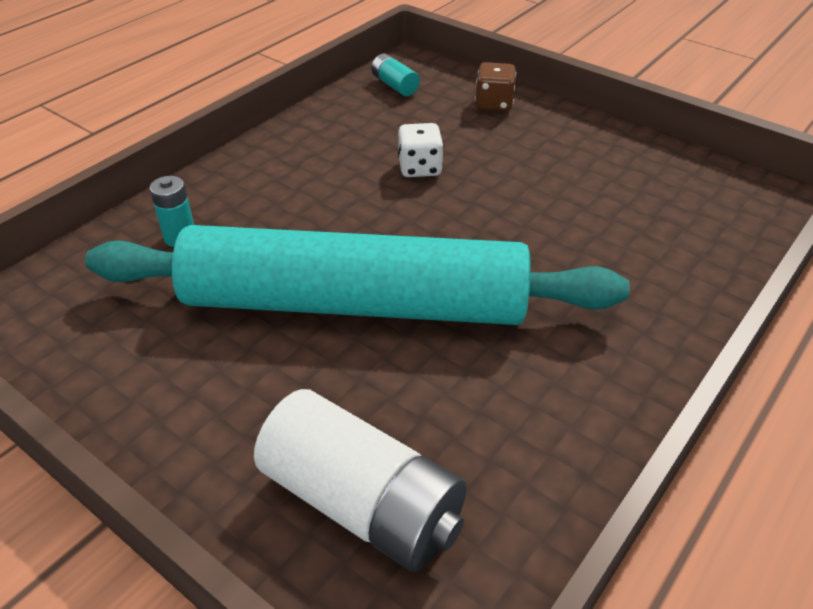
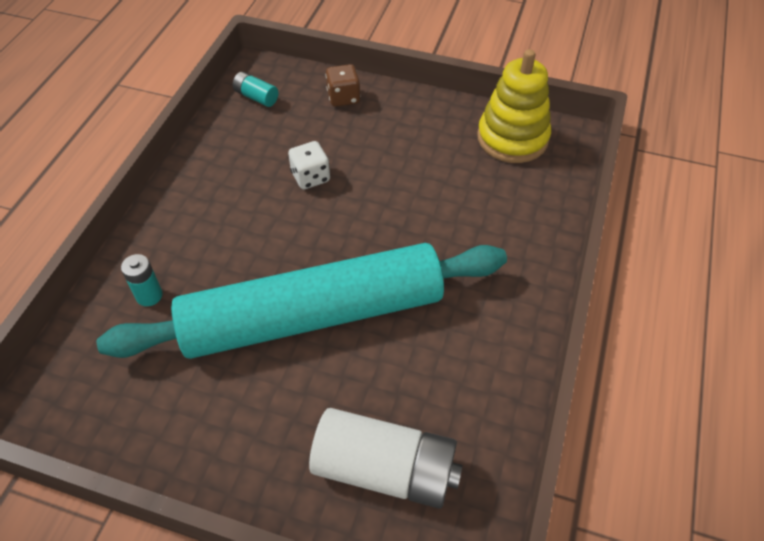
camera: 20 degrees left, 10 degrees up
none -> yellow stacking toy [477,49,551,163]

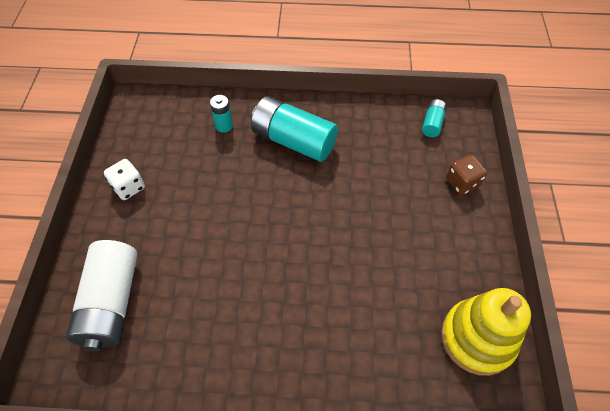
camera: 75 degrees right, 5 degrees up
turquoise rolling pin [97,243,507,359] -> none
white dice [288,141,330,189] -> white dice moved to [104,159,145,200]
none -> turquoise battery [251,96,338,162]

